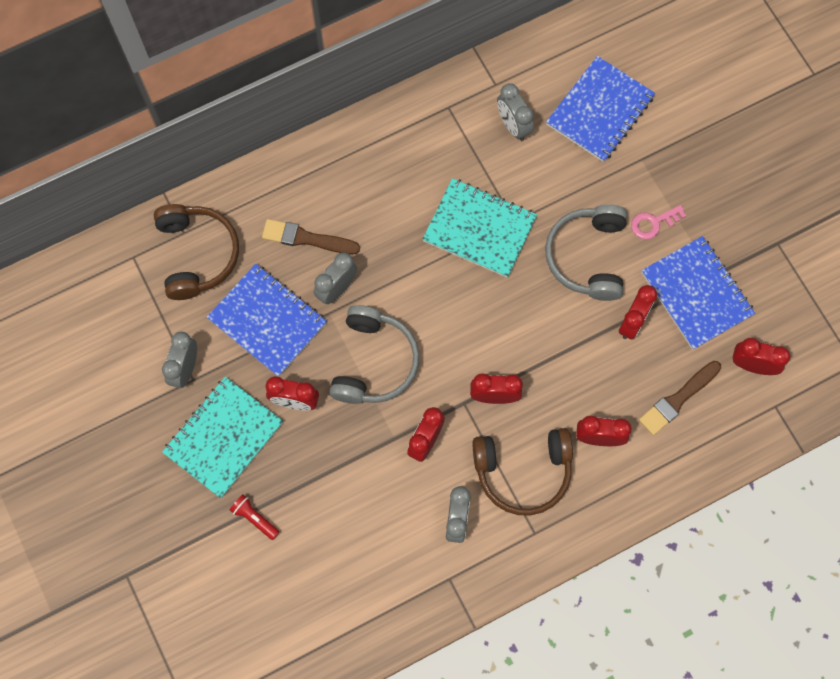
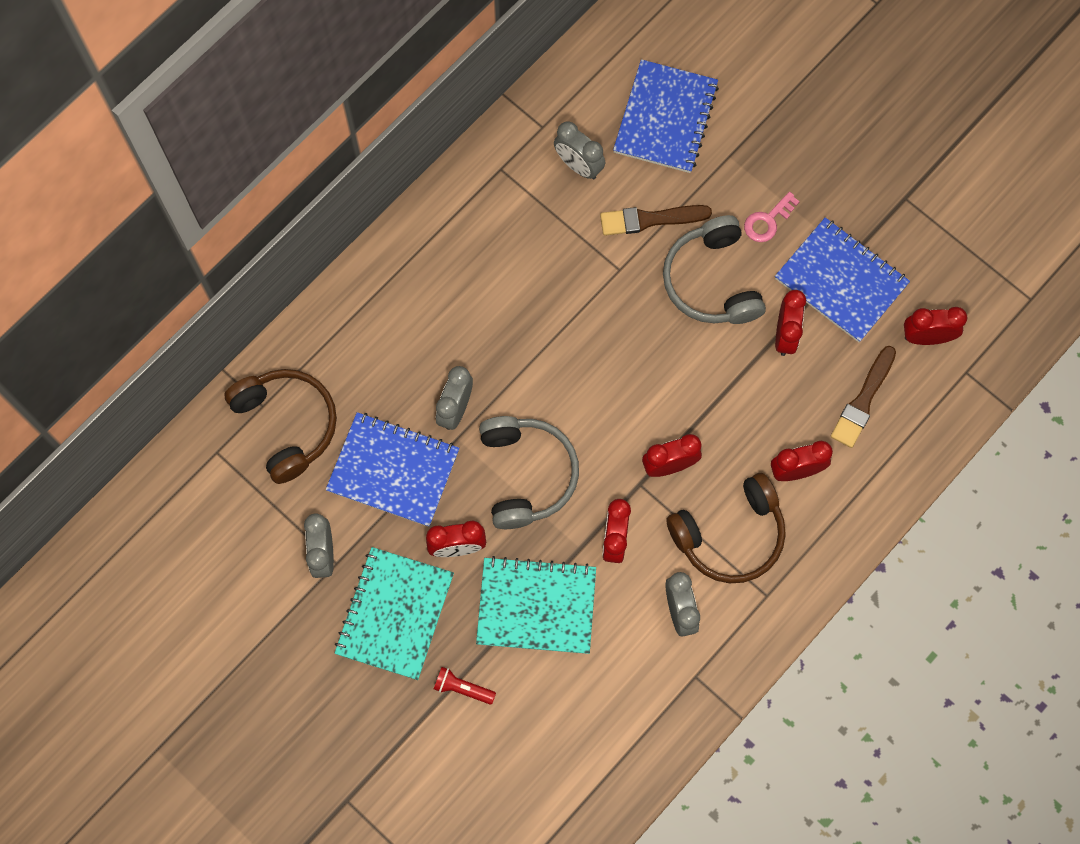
camera: 20 degrees left, 0 degrees up
brown brush [262,219,360,254] -> brown brush moved to [600,205,712,236]
turquoise notebook [422,178,537,278] -> turquoise notebook moved to [476,556,596,654]

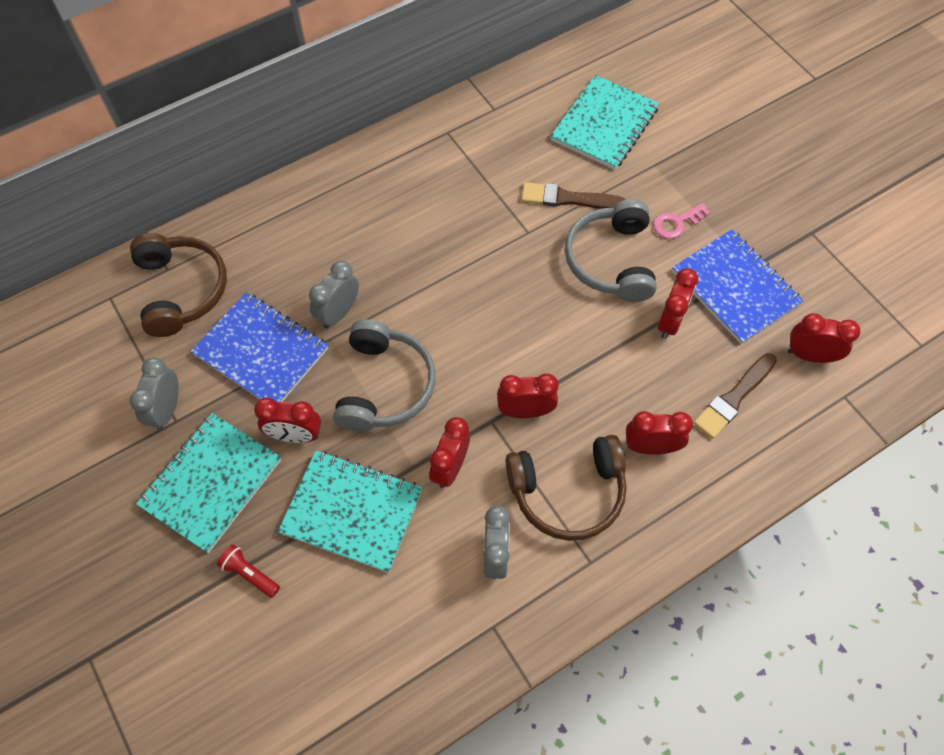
camera: 15 degrees right, 10 degrees down
grey clock [554,121,605,179] -> none
blue notebook [613,59,719,173] -> turquoise notebook [550,75,659,170]

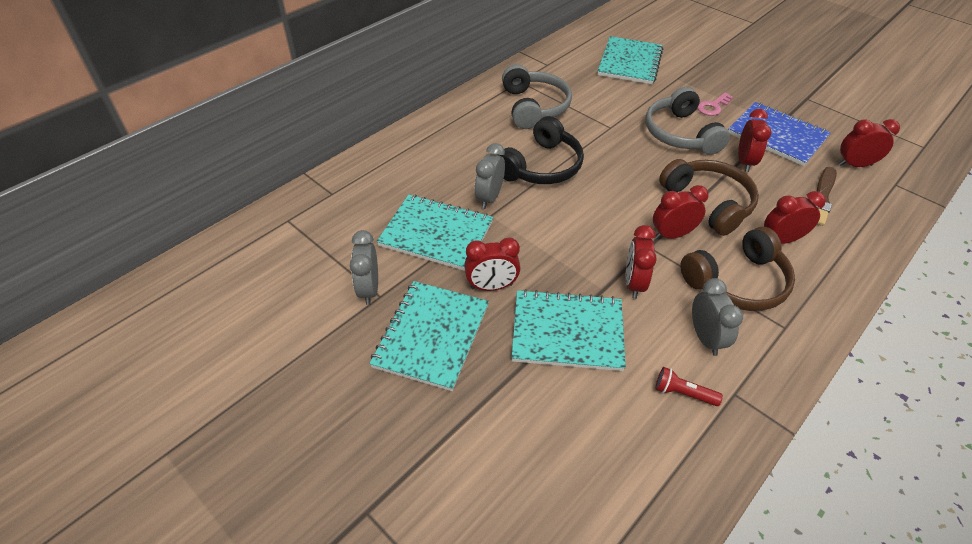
camera: 15 degrees left, 15 degrees down
brown headphones [130,233,227,337] -> brown headphones moved to [659,159,759,236]
blue notebook [191,292,328,402] -> turquoise notebook [377,194,493,271]
red flashlight [217,544,280,598] -> red flashlight moved to [656,367,723,406]
grey headphones [333,319,436,432] -> grey headphones moved to [502,64,572,129]
brown brush [522,182,625,209] -> none
none -> black headphones [497,116,584,184]

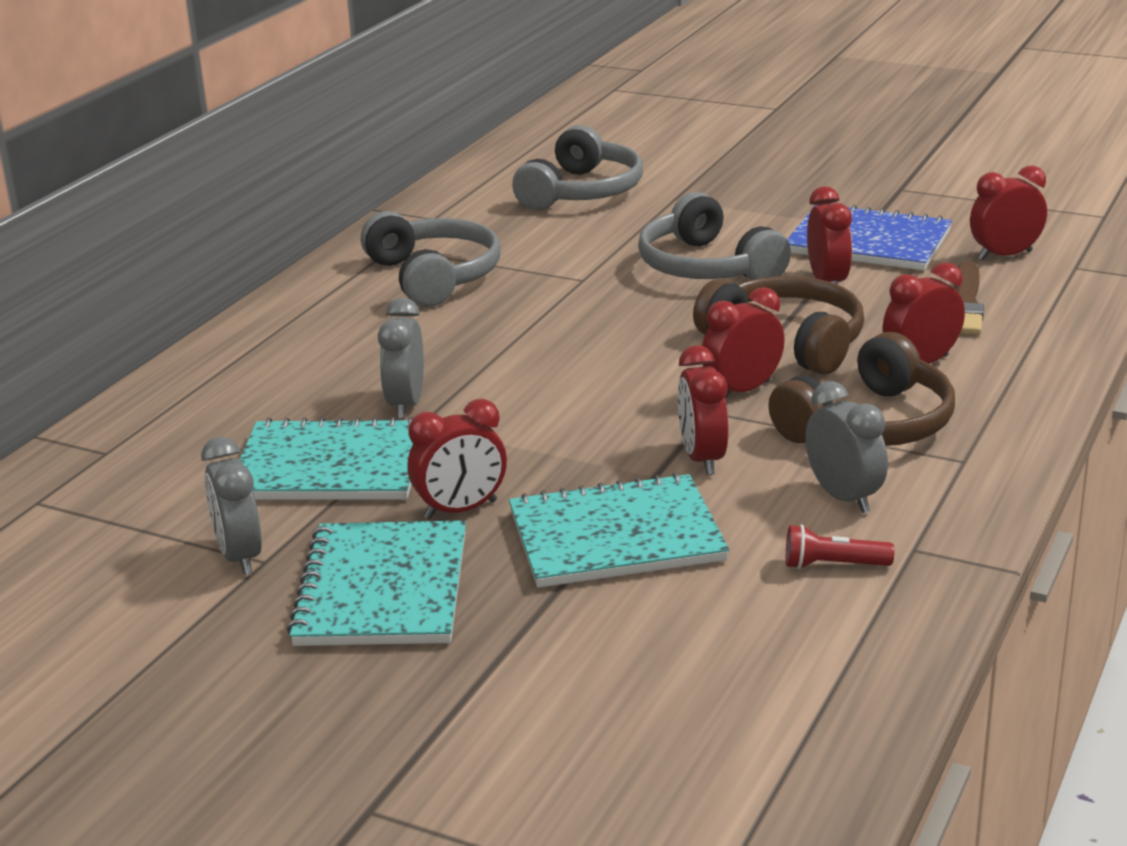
camera: 15 degrees left, 20 degrees down
black headphones [497,116,584,184] -> none
turquoise notebook [598,36,663,84] -> grey headphones [512,125,643,210]
pink key [697,93,733,116] -> none

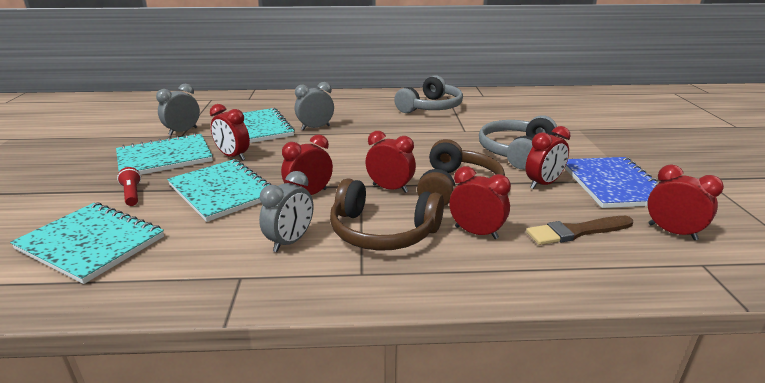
camera: 60 degrees right, 0 degrees up
grey headphones [512,125,643,210] -> none
red flashlight [786,525,894,569] -> red flashlight moved to [117,167,141,206]
none -> turquoise notebook [10,203,164,284]

